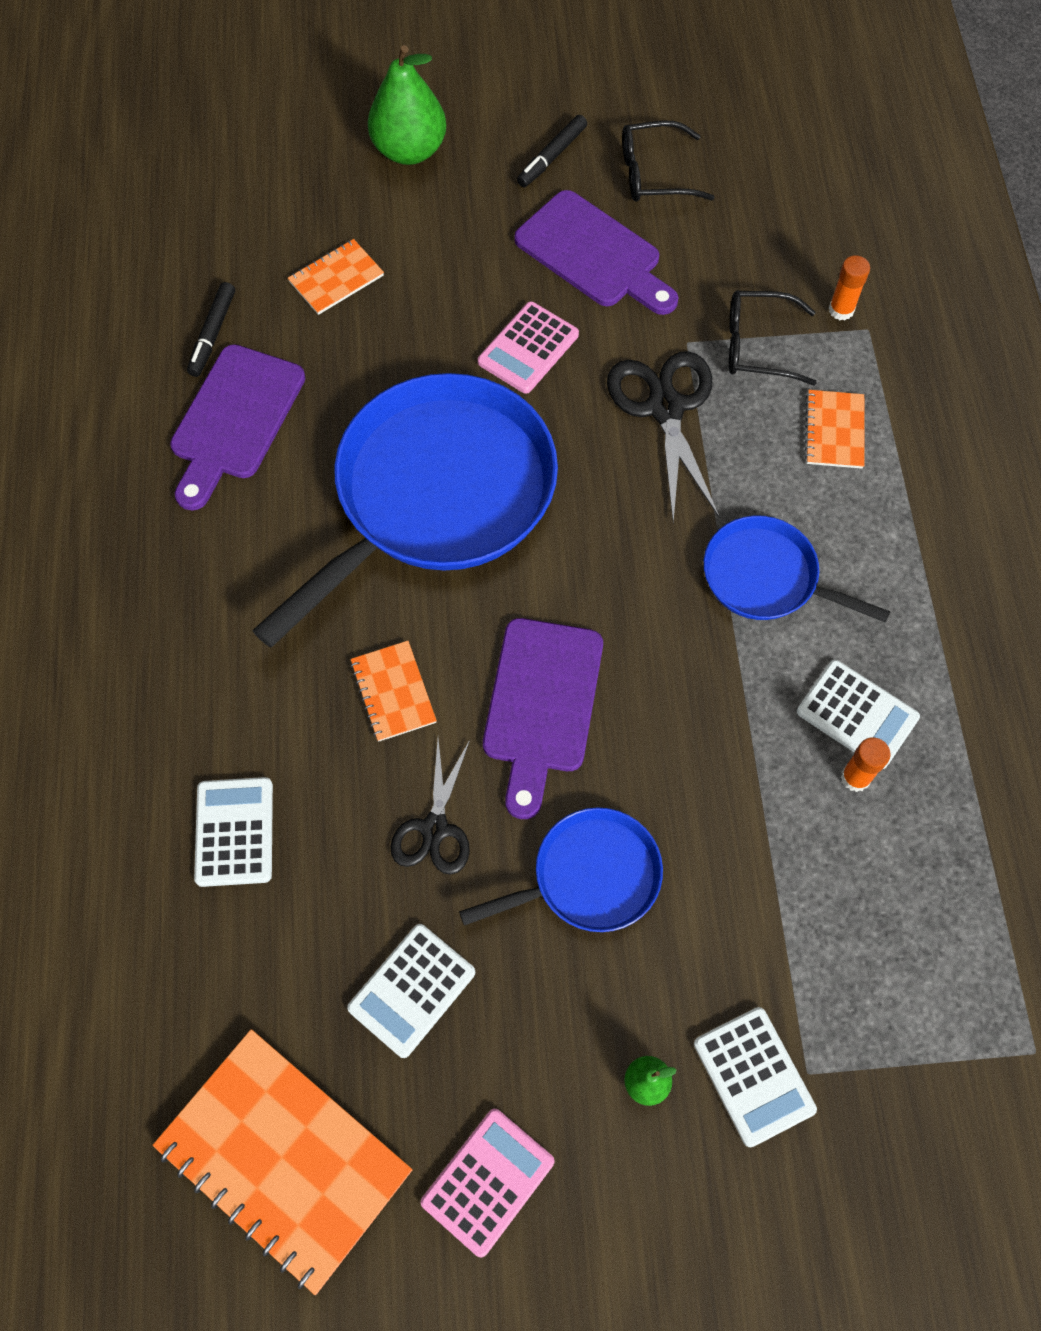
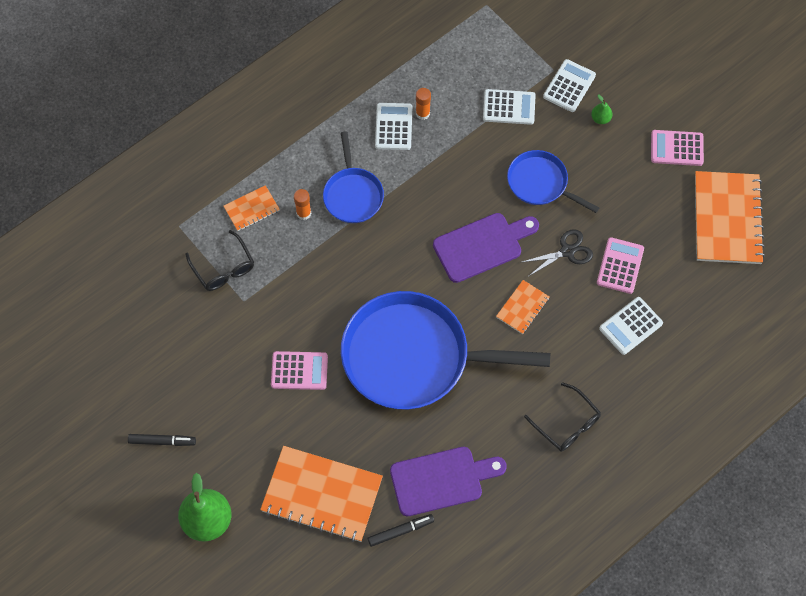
camera: 125 degrees left, 0 degrees up
orange notebook [288,239,384,315] -> orange notebook [260,446,383,542], size x2.05
white calculator [347,924,475,1058] -> white calculator moved to [483,89,536,125]
purple cutting board [514,190,678,315] -> none
black scissors [607,351,720,522] -> none
black glasses [622,121,715,202] -> black glasses moved to [524,382,601,452]
orange glue stick [829,255,870,320] -> orange glue stick moved to [294,189,311,220]
none -> pink calculator [597,237,644,294]

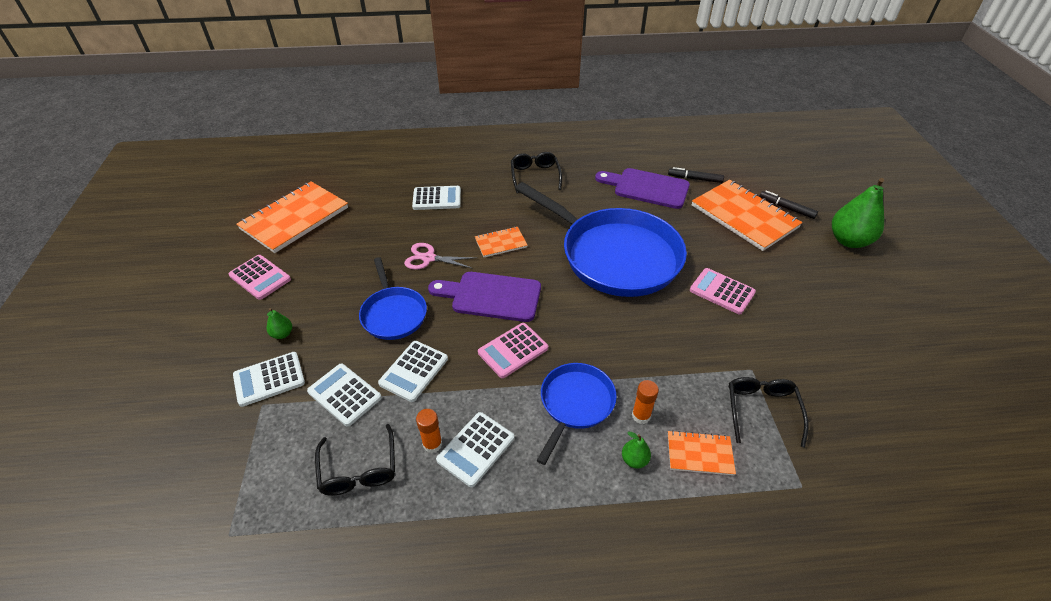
camera: 145 degrees left, 20 degrees down
black marker [128,434,196,446] -> black marker moved to [759,190,818,219]
black scissors [522,229,593,276] -> pink scissors [404,243,475,270]
pink calculator [597,237,644,294] -> pink calculator moved to [478,323,548,378]
none -> black glasses [315,424,395,496]
none -> white calculator [378,341,448,402]
none -> green pear [622,432,651,468]

